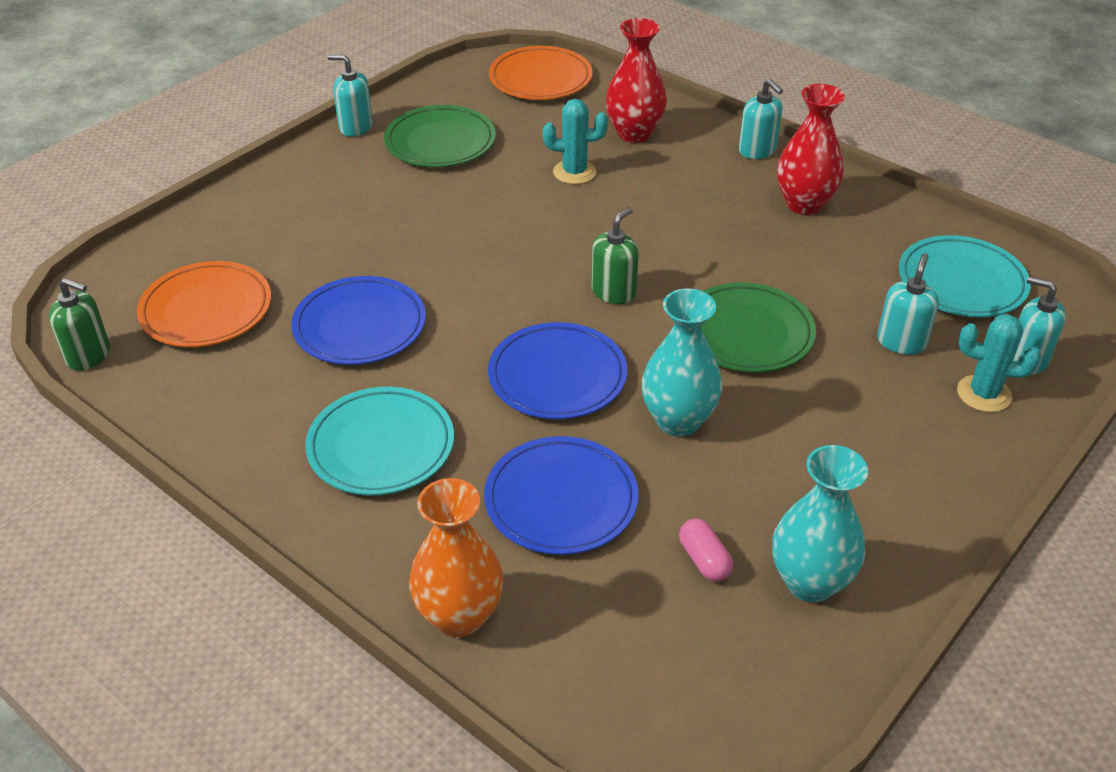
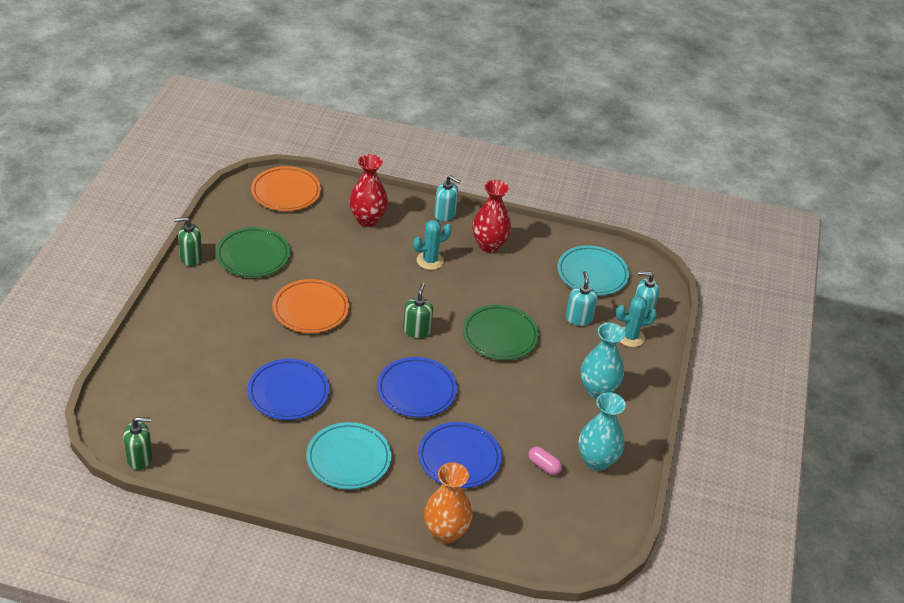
camera: 30 degrees left, 0 degrees up
orange plate [137,261,271,347] -> orange plate moved to [273,279,349,333]
turquoise soap dispenser [327,54,373,137] -> green soap dispenser [174,217,202,266]
turquoise cactus [543,99,608,184] -> turquoise cactus moved to [413,220,452,270]
turquoise vase [642,288,722,436] -> turquoise vase moved to [581,323,625,399]

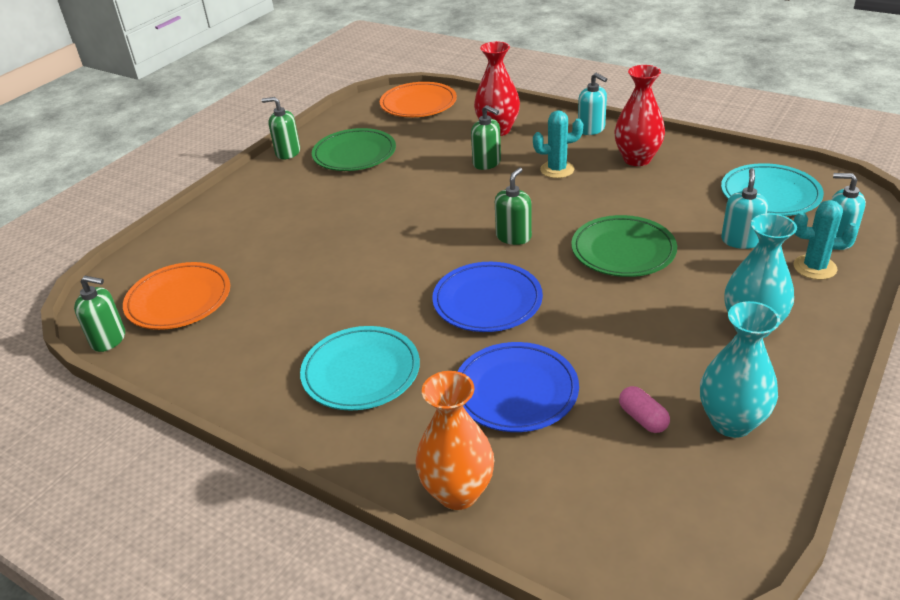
camera: 25 degrees right, 5 degrees down
blue plate [248,359,329,420] -> none
orange plate [273,279,349,333] -> orange plate moved to [123,262,230,330]
none -> green soap dispenser [471,105,501,170]

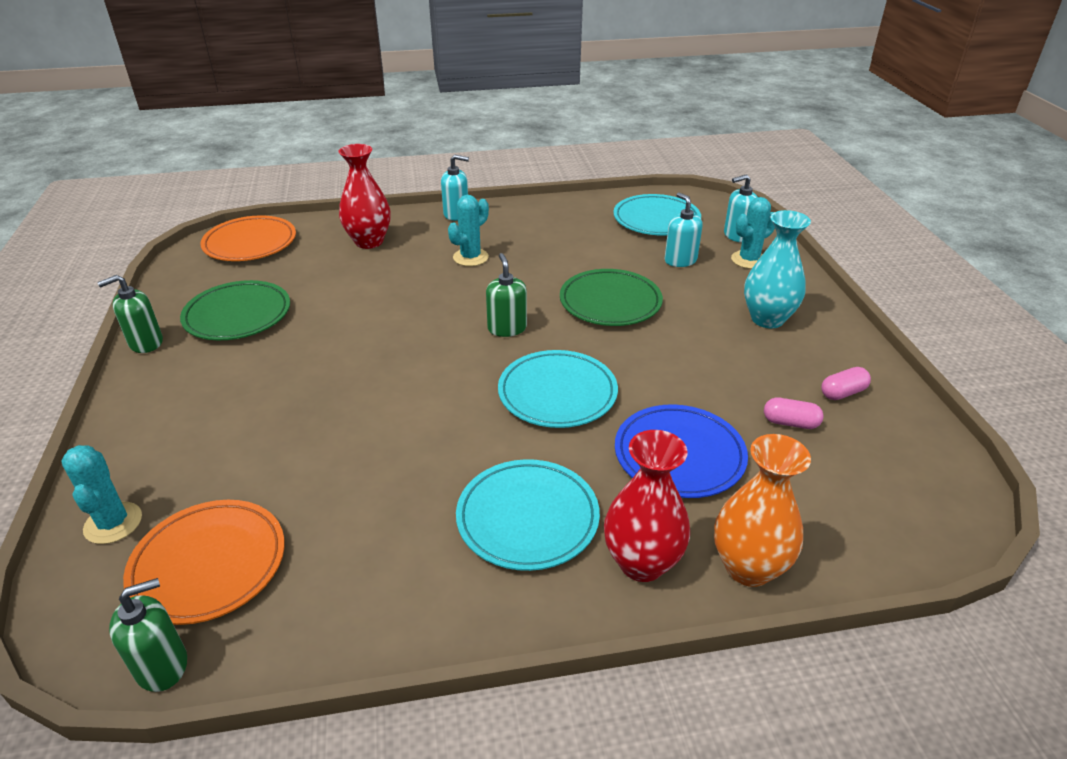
camera: 45 degrees left, 0 degrees up
blue plate [432,262,543,332] -> turquoise plate [498,350,618,428]
green soap dispenser [471,105,501,170] -> none
red vase [614,65,665,166] -> red vase moved to [604,430,690,582]
turquoise vase [700,301,780,438] -> pink capsule [821,367,871,400]
none -> turquoise cactus [61,445,142,544]

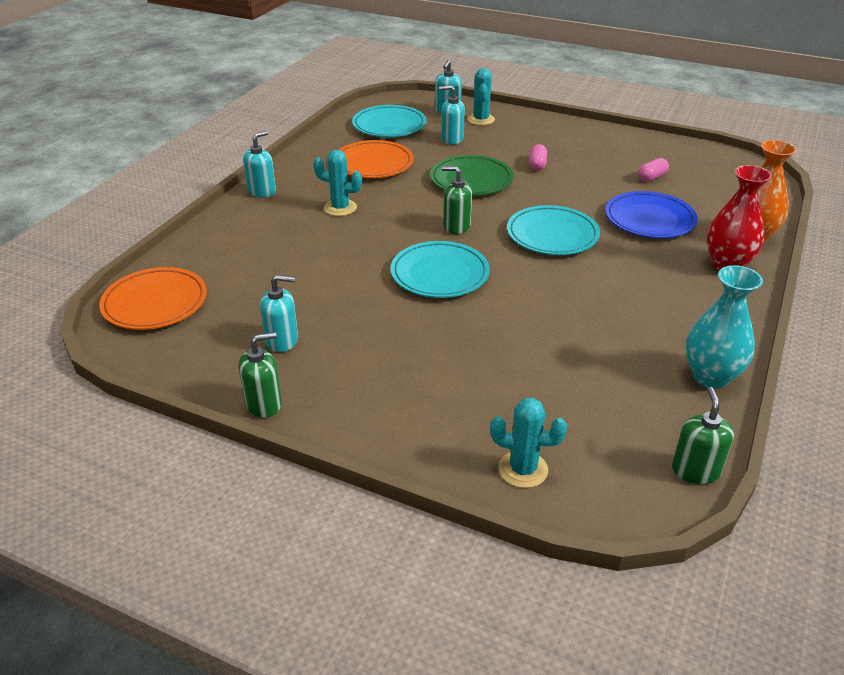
camera: 55 degrees left, 0 degrees up
green soap dispenser [97,275,163,353] -> green soap dispenser turned 120 degrees counterclockwise [239,332,282,418]
orange plate [123,500,285,625] -> orange plate moved to [339,140,414,178]
green plate [180,280,290,340] -> turquoise soap dispenser [260,275,298,352]
red vase [339,144,391,249] -> none
turquoise cactus [448,195,489,266] -> turquoise cactus turned 60 degrees counterclockwise [313,150,362,216]
turquoise plate [456,459,600,571] -> turquoise plate moved to [391,241,490,298]
turquoise vase [744,210,811,328] -> turquoise vase moved to [686,265,763,389]
pink capsule [821,367,871,400] -> pink capsule moved to [529,144,547,171]

